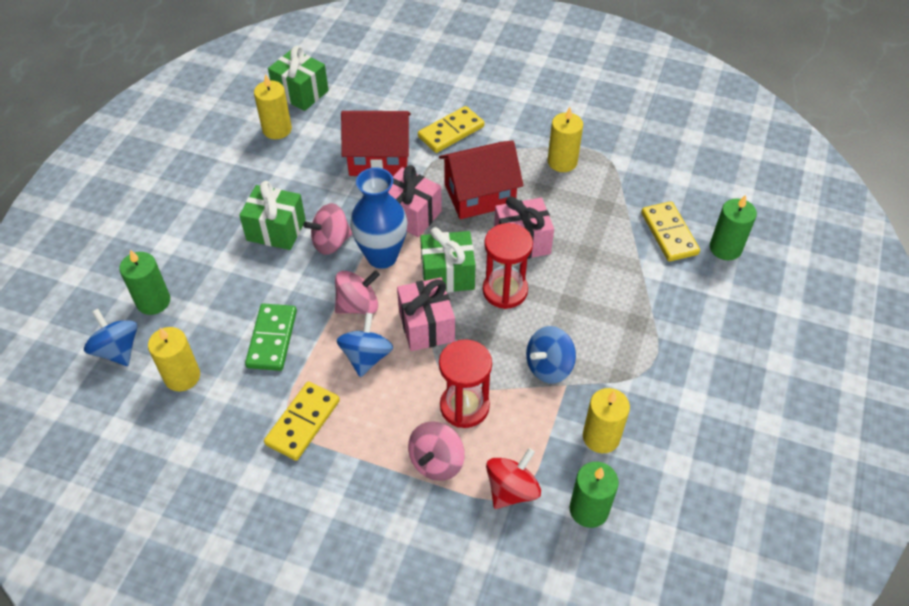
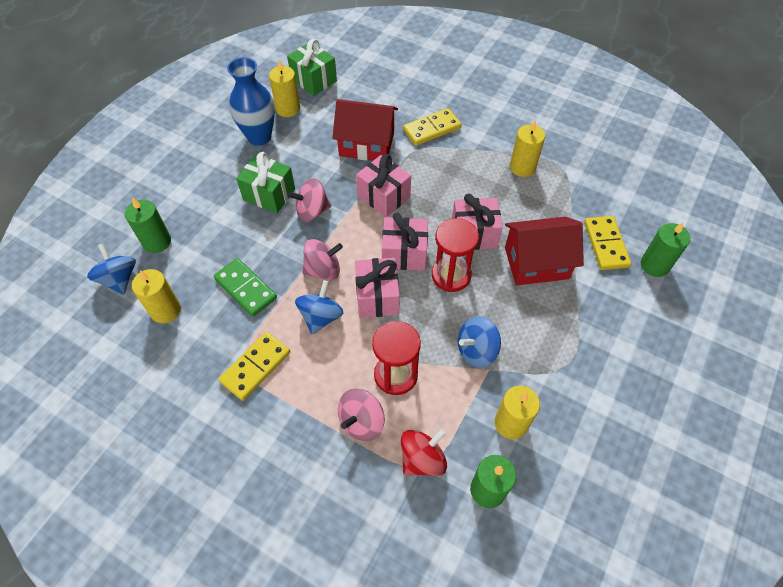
camera: 10 degrees right, 5 degrees up
green domino [245,303,297,371] -> green domino turned 60 degrees counterclockwise [214,258,277,317]
blue vase [350,167,408,269] -> blue vase moved to [227,57,275,146]
green gift [420,227,476,293] -> pink gift [382,212,428,271]
red house [439,140,523,219] -> red house moved to [505,217,584,285]

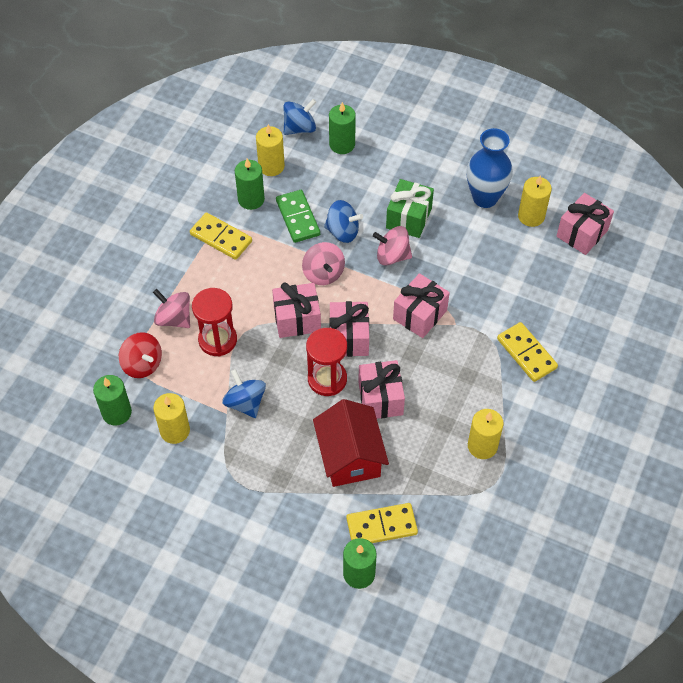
camera: 85 degrees right, 0 degrees up
green domino [214,258,277,317] -> green domino turned 60 degrees counterclockwise [276,190,320,243]
green gift [287,39,337,96] -> pink gift [556,193,614,255]
pink spinning top [288,178,331,222] -> pink spinning top turned 60 degrees counterclockwise [373,226,412,266]
blue spinning top [295,280,343,334] -> blue spinning top moved to [324,200,363,243]
red house [332,99,398,161] -> none
none -> green candle [235,158,265,210]

